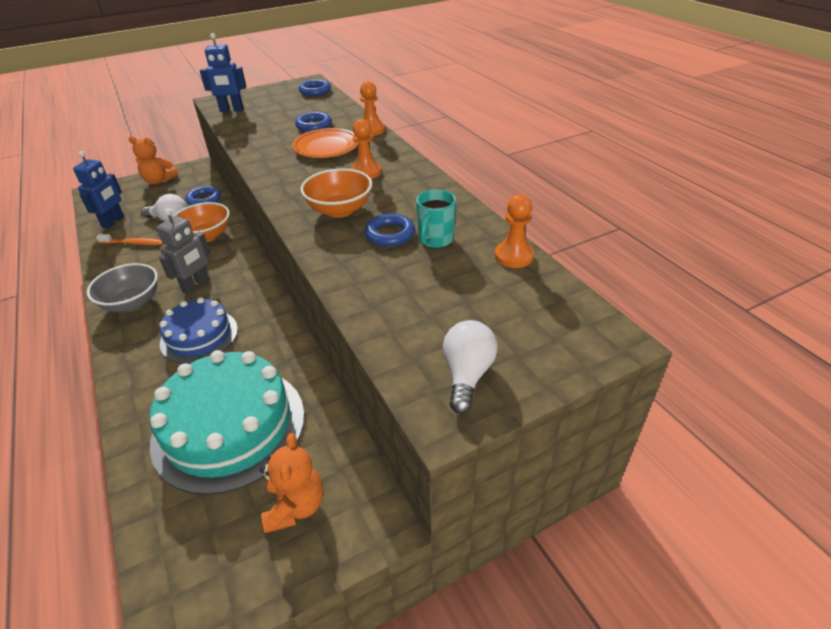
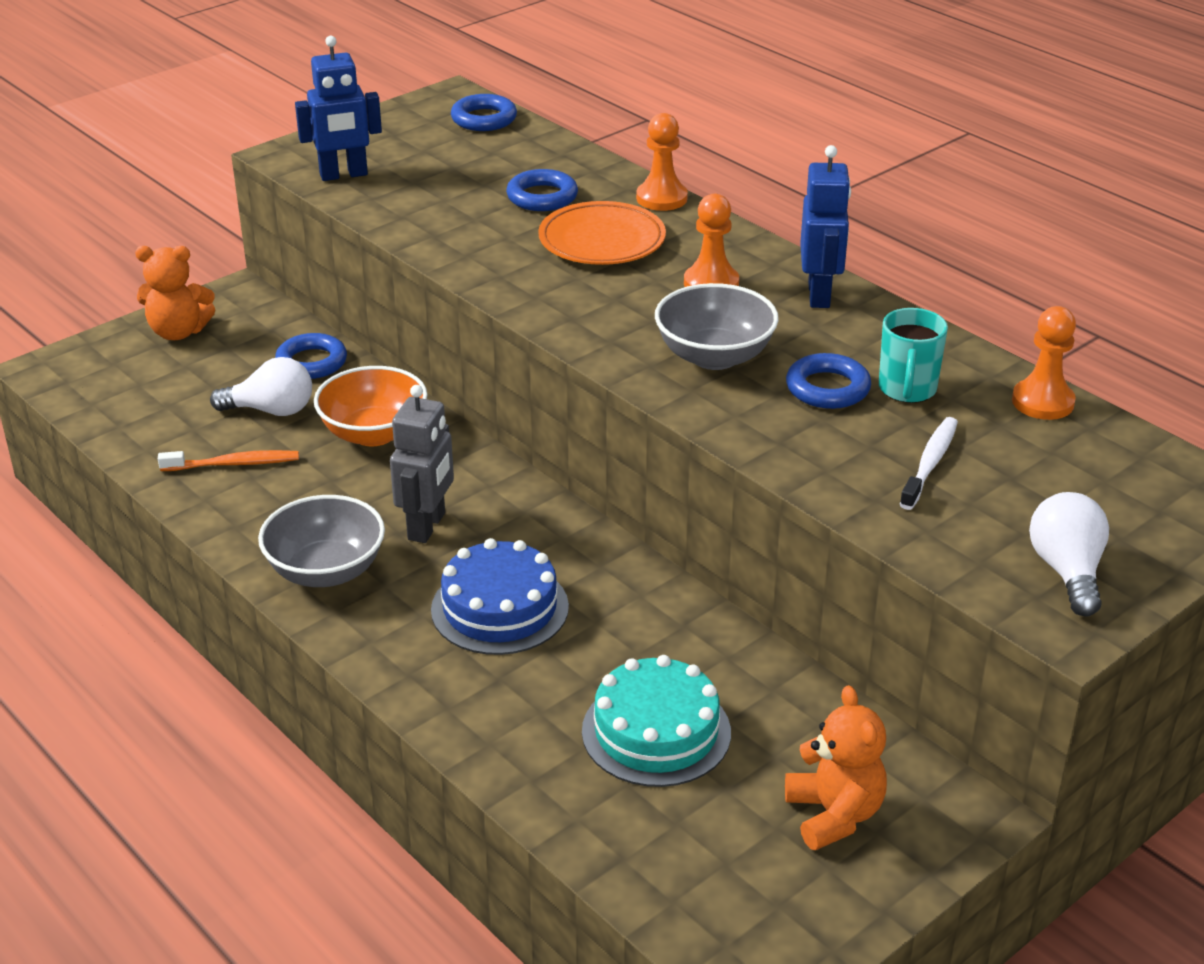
camera: 15 degrees left, 5 degrees down
blue robot [73,151,124,229] -> blue robot moved to [800,145,851,308]
turquoise cake [150,350,304,495] -> turquoise cake [582,655,731,787], size x0.60
orange bowl [300,168,372,218] -> grey bowl [655,283,779,370]
none -> white toothbrush [900,417,958,510]

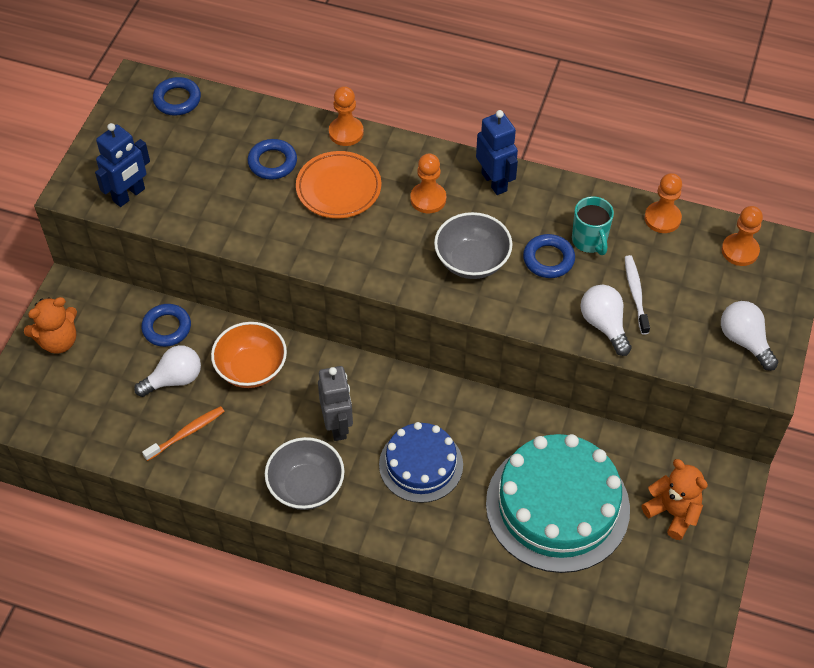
camera: 30 degrees left, 20 degrees up
turquoise cake [582,655,731,787] -> turquoise cake [486,434,630,573], size x1.68
none -> white light bulb [580,285,632,356]
none -> orange pawn [722,206,763,266]

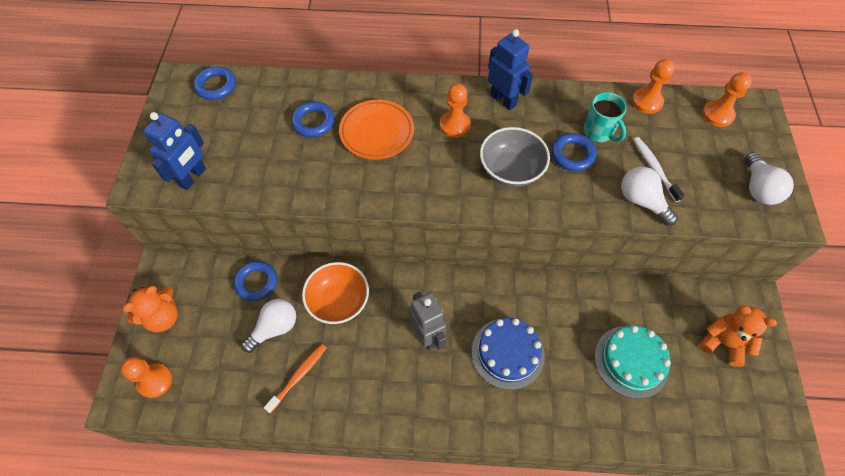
camera: 15 degrees left, 5 degrees up
grey bowl [265,437,345,510] -> none
orange pawn [329,86,364,146] -> orange pawn moved to [121,357,172,398]
turquoise cake [486,434,630,573] -> turquoise cake [594,326,671,399], size x0.60
white light bulb [721,301,778,371] -> white light bulb turned 135 degrees counterclockwise [745,152,794,205]

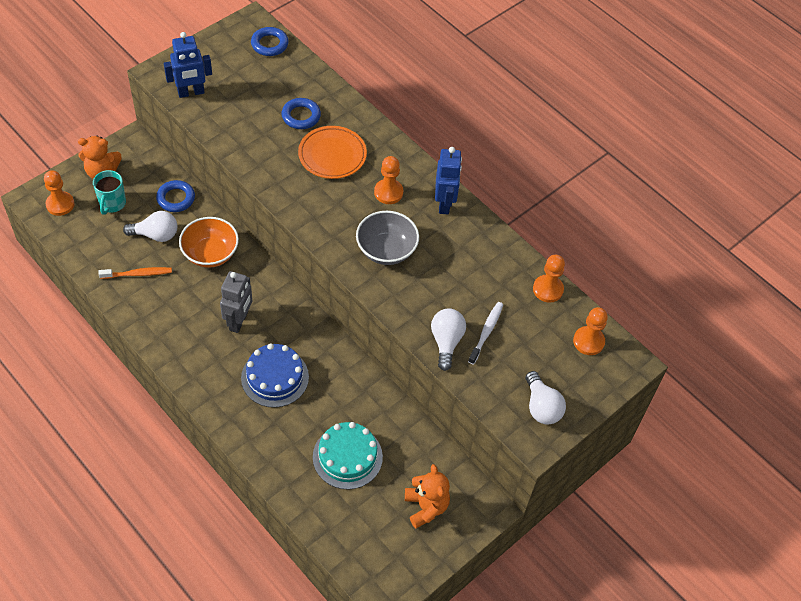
camera: 40 degrees right, 5 degrees down
blue ring [551,133,597,171] -> none
turquoise mug [583,92,627,142] -> turquoise mug moved to [93,170,126,215]
white light bulb [745,152,794,205] -> white light bulb turned 60 degrees counterclockwise [525,371,566,424]

